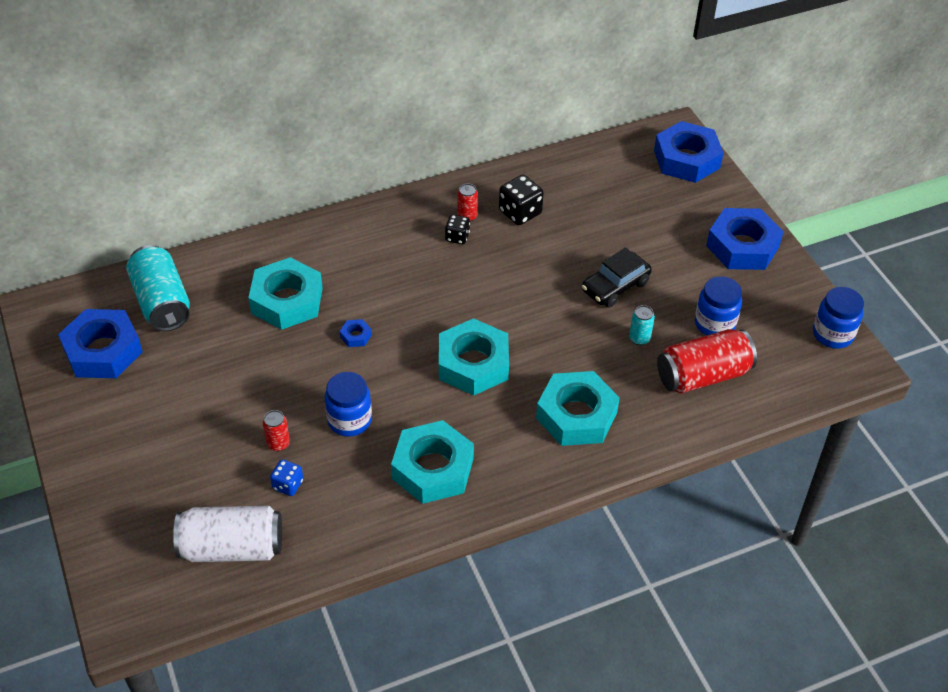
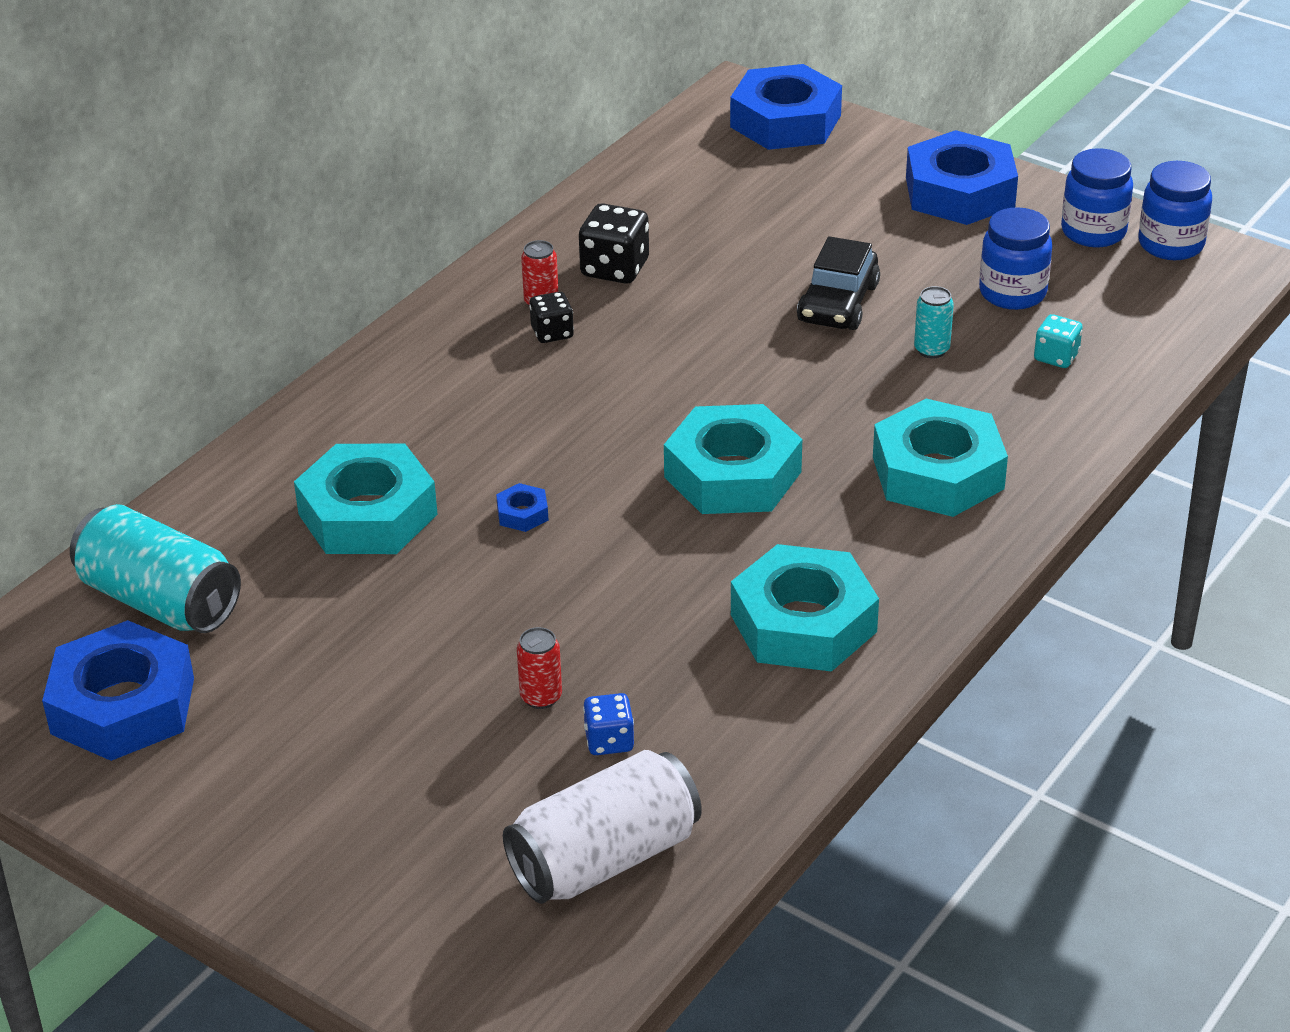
camera: 30 degrees left, 10 degrees down
blue jar [325,372,372,437] -> blue jar moved to [1061,148,1133,247]
red can [657,329,757,394] -> turquoise dice [1034,314,1083,368]

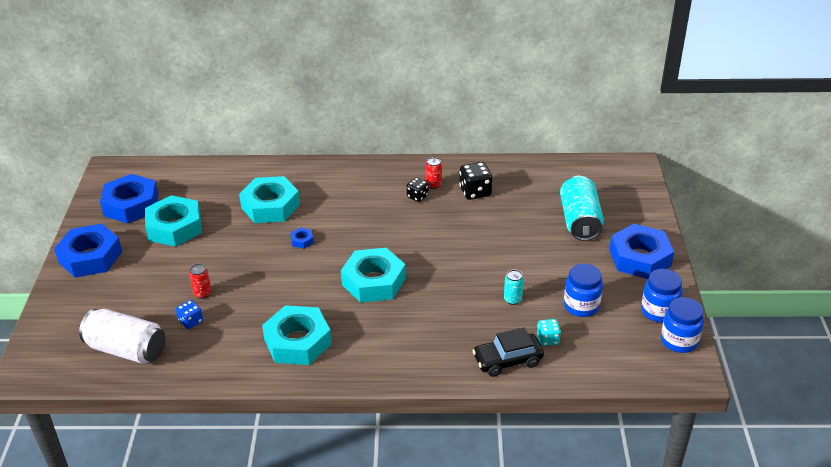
camera: 55 degrees right, 0 degrees up
turquoise can [70,504,241,633] -> turquoise can moved to [560,176,604,241]
blue nut [730,64,842,150] -> blue nut moved to [54,224,122,277]
black car [797,236,880,330] -> black car moved to [472,327,544,377]
turquoise nut [873,399,1008,517] -> turquoise nut moved to [145,195,202,247]

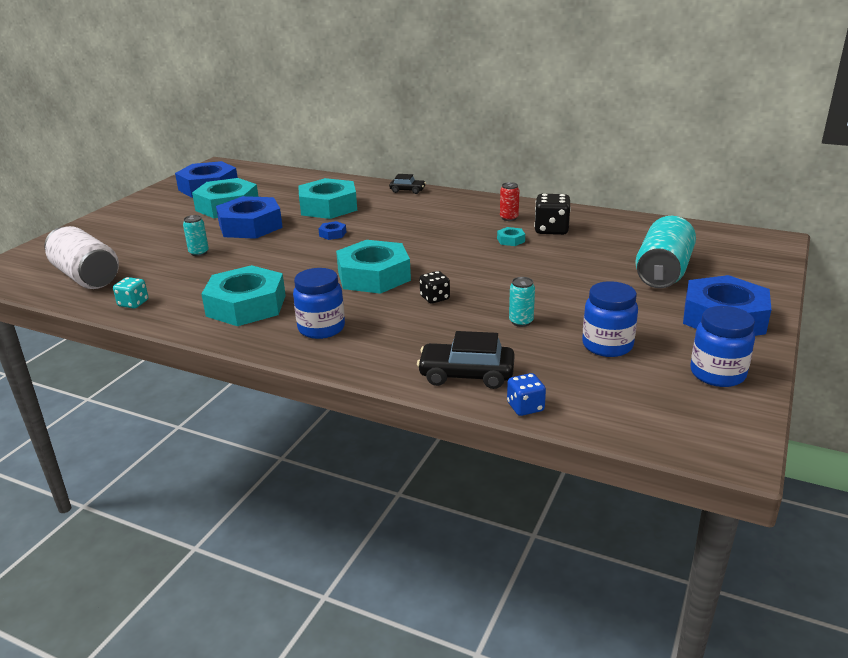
camera: 25 degrees right, 10 degrees down
blue nut [54,224,122,277] -> blue nut moved to [216,196,283,239]
blue dice [176,300,203,329] -> blue dice moved to [507,373,546,416]
red can [189,264,212,299] -> turquoise can [183,215,209,256]
black dice [407,177,429,202] -> black dice moved to [419,271,450,304]
turquoise dice [537,319,561,346] -> turquoise dice moved to [113,277,148,308]
blue jar [661,297,704,353] -> blue jar moved to [293,268,345,339]
none -> black car [389,174,426,194]
none -> turquoise nut [497,227,525,246]

